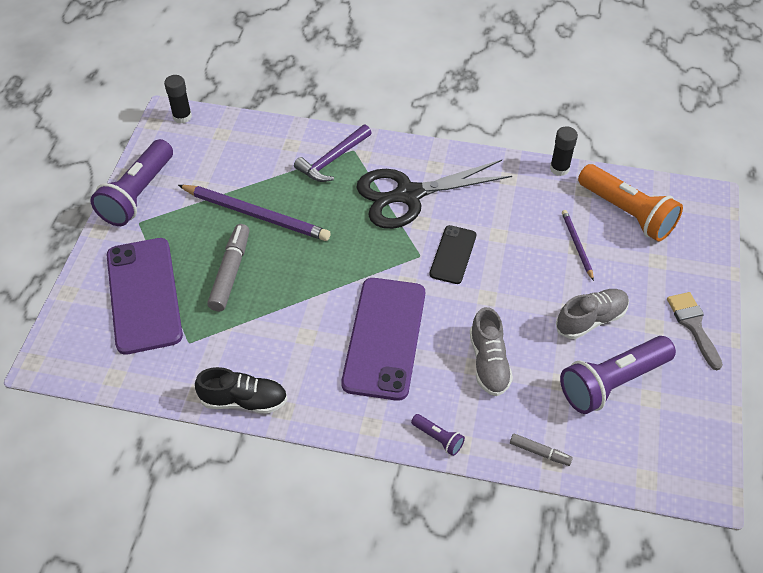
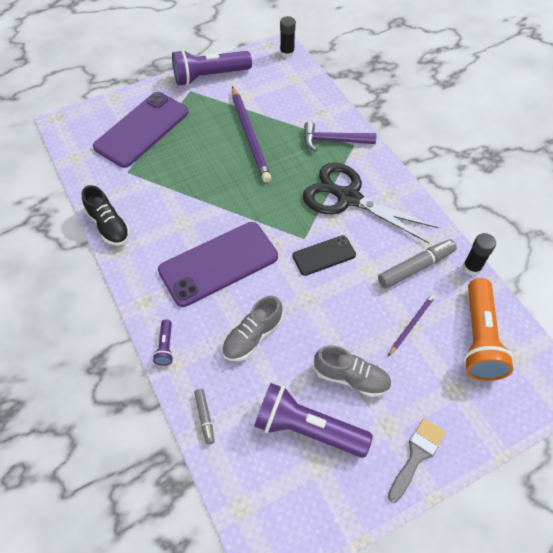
camera: 50 degrees right, 5 degrees up
grey marker [207,224,249,311] -> grey marker moved to [378,239,457,289]

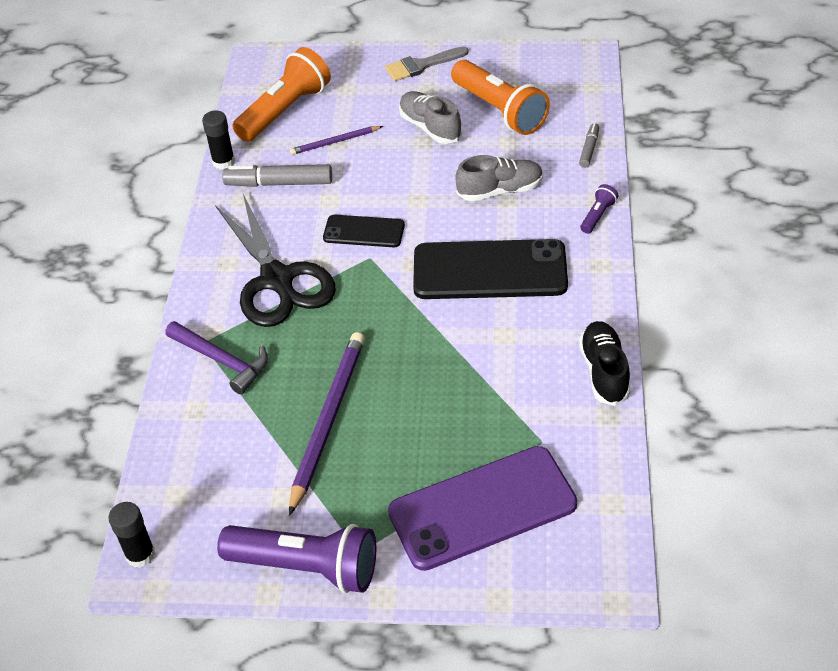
camera: 145 degrees left, 10 degrees down
purple phone [158,222,278,307] -> black phone [413,239,568,299]
purple flashlight [254,383,373,458] -> orange flashlight [451,60,550,135]

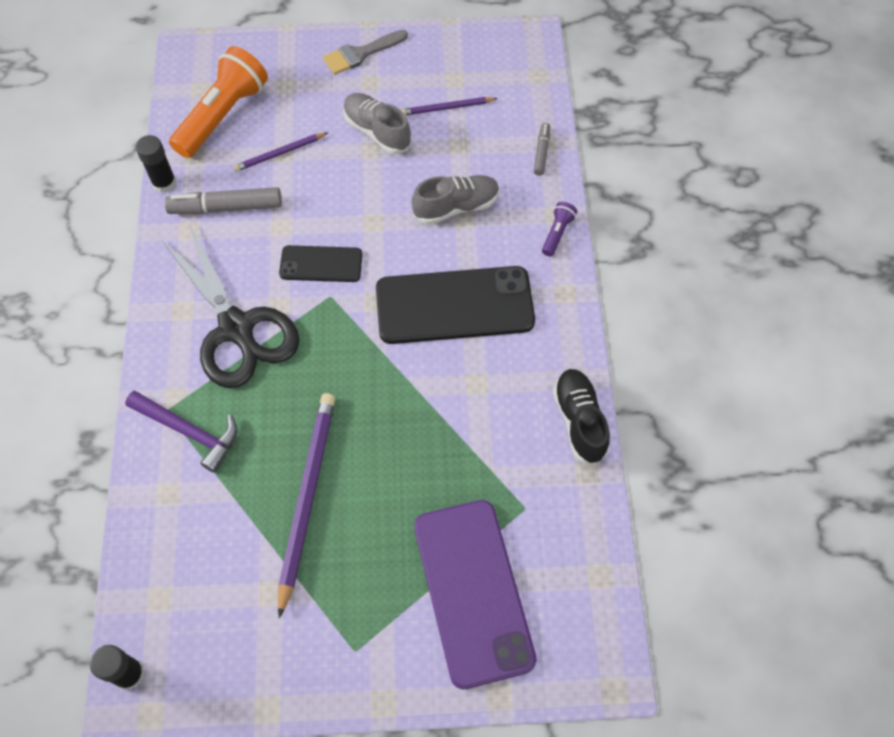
camera: 10 degrees left, 15 degrees up
purple flashlight [217,524,376,593] -> none
purple phone [388,446,577,571] -> purple phone turned 75 degrees counterclockwise [414,500,537,689]
orange flashlight [451,60,550,135] -> purple pencil [401,97,498,115]

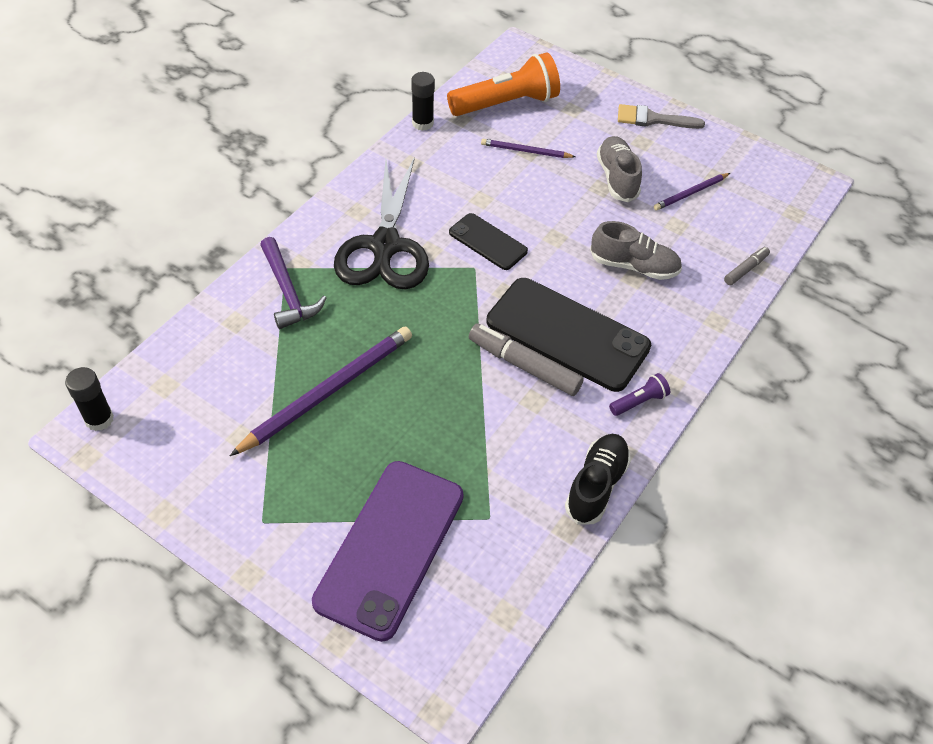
camera: 35 degrees right, 10 degrees down
grey marker [165,187,282,214] -> grey marker moved to [469,323,584,396]
purple pencil [401,97,498,115] -> purple pencil turned 60 degrees counterclockwise [654,173,730,210]
purple flashlight [542,202,577,257] -> purple flashlight moved to [609,373,670,416]

